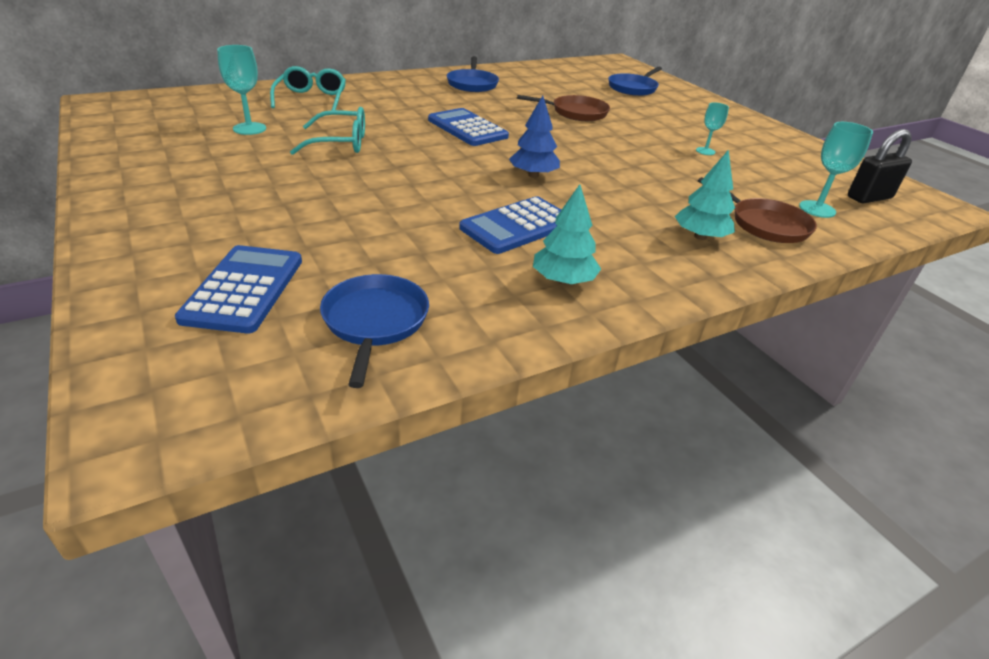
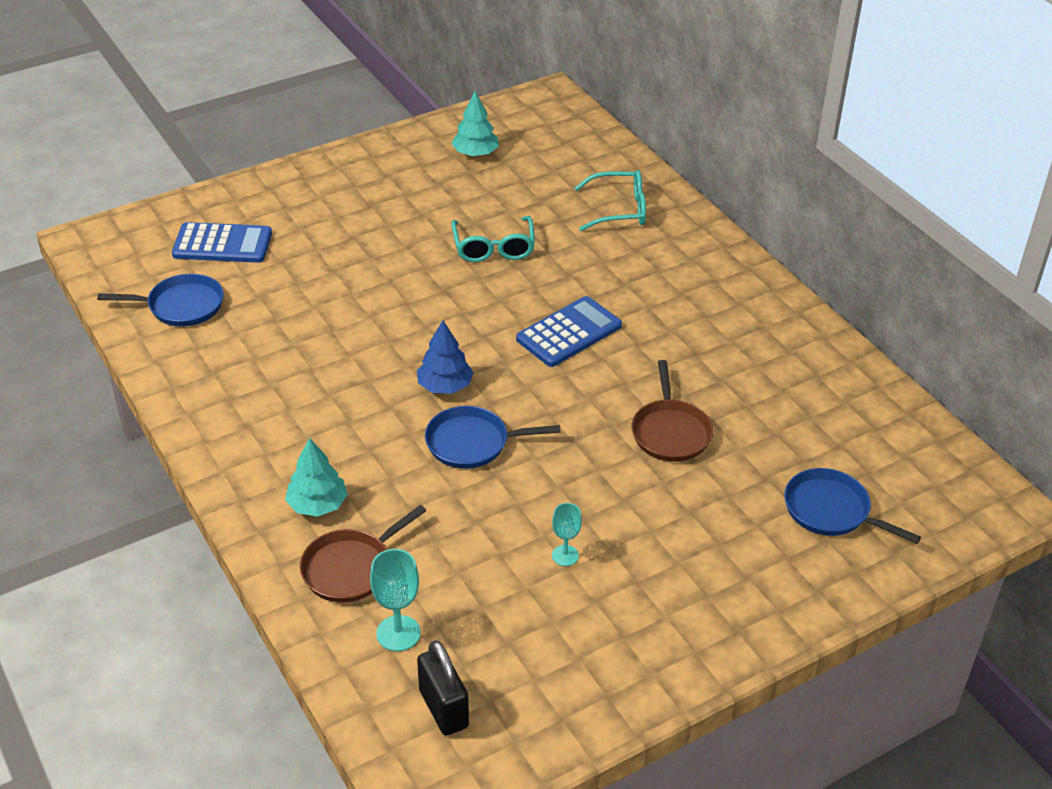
camera: 90 degrees right, 5 degrees up
turquoise goblet [217,45,266,135] -> none
blue pan [447,56,499,92] -> blue pan moved to [425,406,561,469]
blue calculator [459,196,561,254] -> none
turquoise tree [533,184,601,285] -> turquoise tree moved to [451,91,499,157]

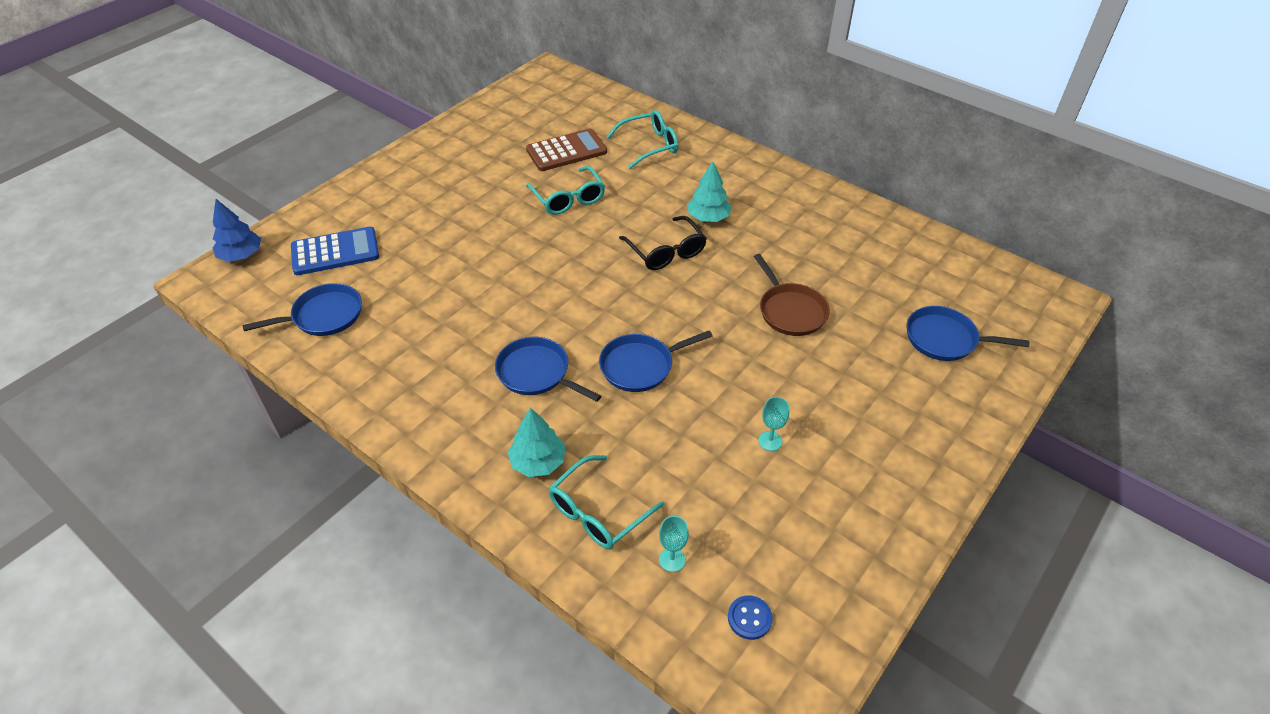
camera: 20 degrees left, 5 degrees up
brown pan [300,505,426,603] -> turquoise glasses [549,455,665,549]
turquoise goblet [370,549,421,651] -> turquoise goblet [659,516,689,572], size x0.64
blue tree [417,320,474,394] -> blue tree moved to [213,199,261,262]
black padlock [417,640,469,736] -> blue button [728,595,773,640]
turquoise tree [451,91,499,157] -> turquoise tree moved to [687,162,732,222]
blue calculator [516,296,622,367] -> black glasses [619,216,707,270]
none -> blue pan [495,337,601,402]
none -> brown calculator [526,129,607,171]

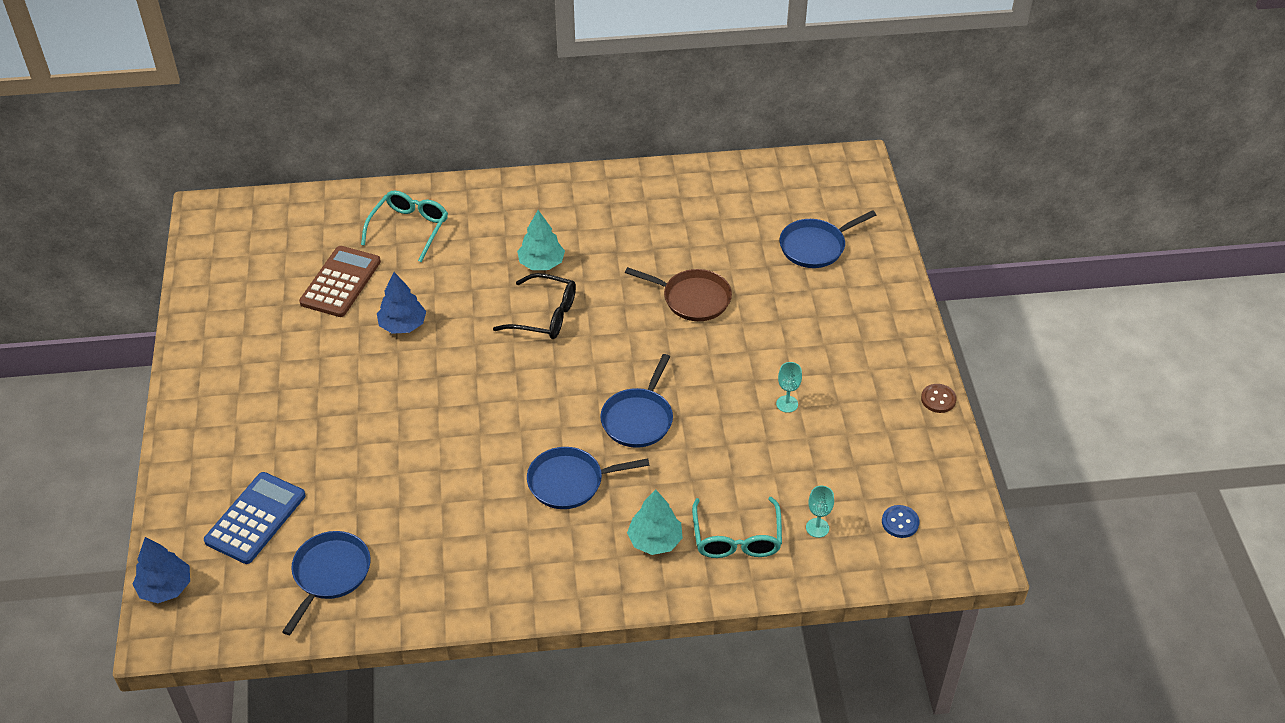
camera: 45 degrees left, 0 degrees up
turquoise glasses [526,166,605,215] -> blue tree [377,272,426,334]
none -> brown button [921,384,957,413]

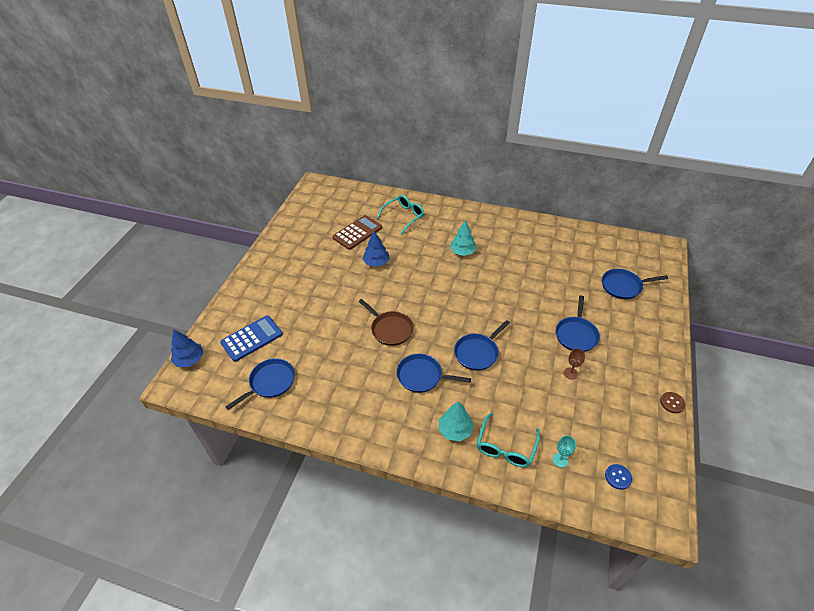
camera: 25 degrees right, 0 degrees up
black glasses [493,273,576,339] -> none
brown pan [625,267,732,321] -> brown pan moved to [358,299,414,346]
turquoise goblet [776,362,802,413] -> brown goblet [564,348,585,379]
none -> blue pan [556,296,600,352]

